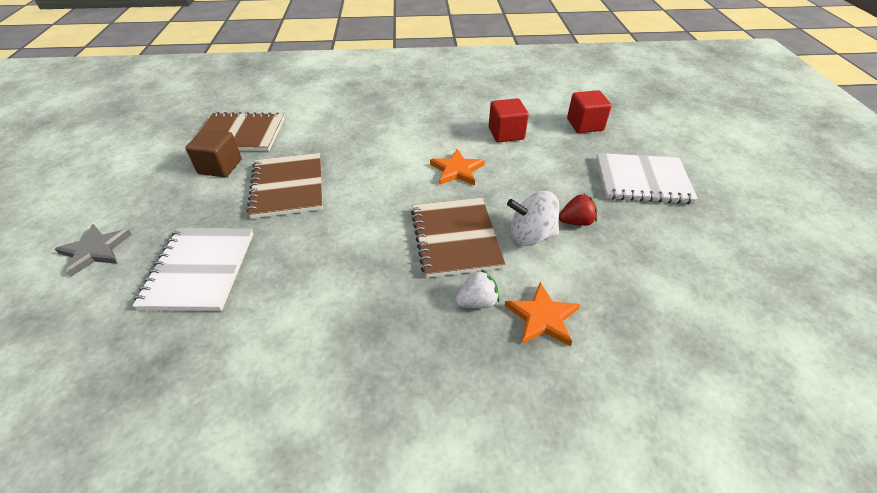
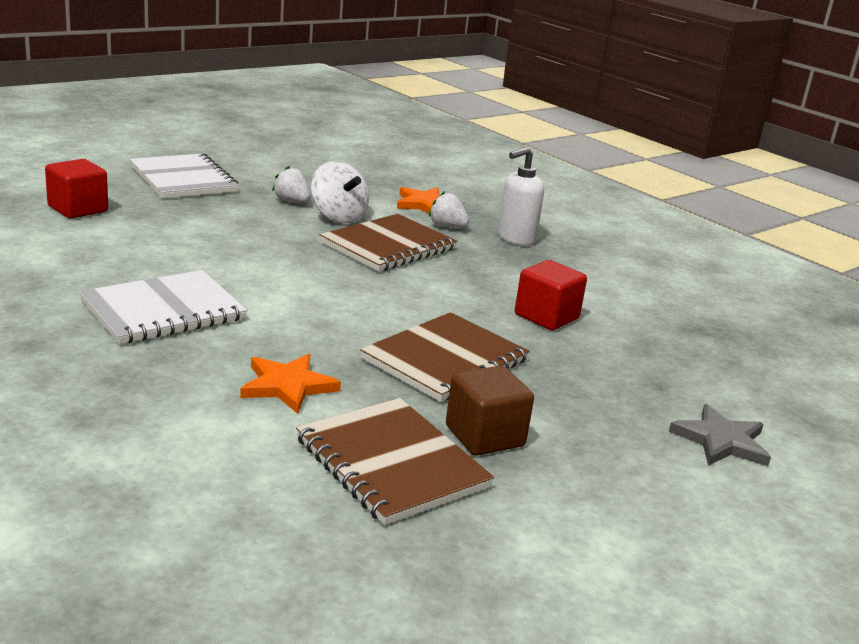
camera: 130 degrees left, 20 degrees down
white notebook [132,228,253,311] -> white notebook moved to [79,270,247,344]
orange star [430,149,485,185] -> orange star moved to [240,354,341,414]
red cube [489,98,529,143] -> red cube moved to [515,260,587,330]
red strawberry [559,194,597,226] -> white strawberry [272,166,310,202]
none -> white soap dispenser [498,147,544,245]

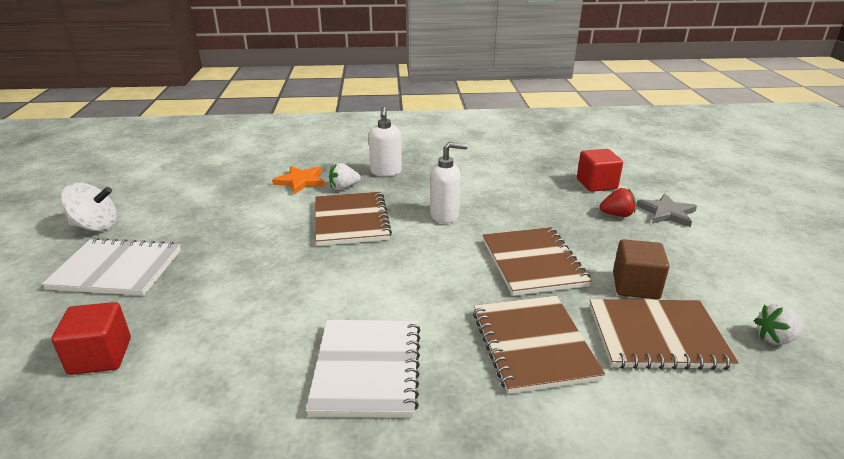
camera: 50 degrees left, 5 degrees up
orange star [240,354,341,414] -> brown notebook [473,296,605,394]
white strawberry [272,166,310,202] -> white strawberry moved to [754,304,805,345]
white spinning top [311,161,369,223] -> white spinning top moved to [61,183,117,231]
red cube [515,260,587,330] -> red cube moved to [577,149,623,192]
none -> white soap dispenser [430,142,468,223]
none -> red strawberry [600,188,636,217]

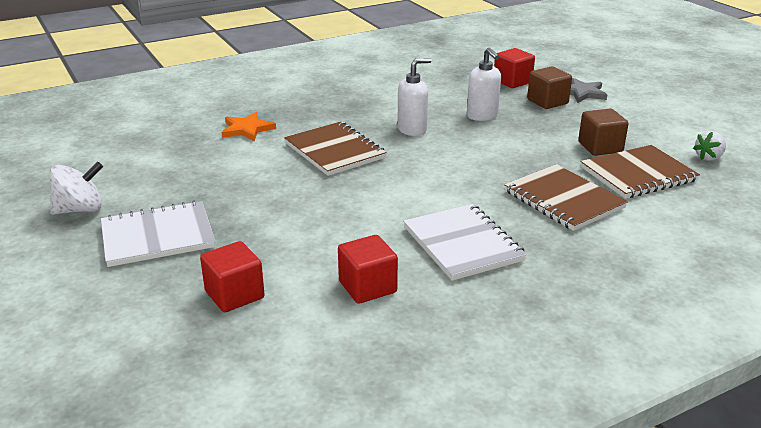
camera: 25 degrees left, 0 degrees up
white strawberry [329,163,360,190] -> none
white soap dispenser [369,106,402,177] -> white soap dispenser moved to [467,47,501,121]
brown notebook [483,227,592,296] -> none
red strawberry [600,188,636,217] -> brown cube [527,66,572,109]
none -> red cube [338,235,398,304]

